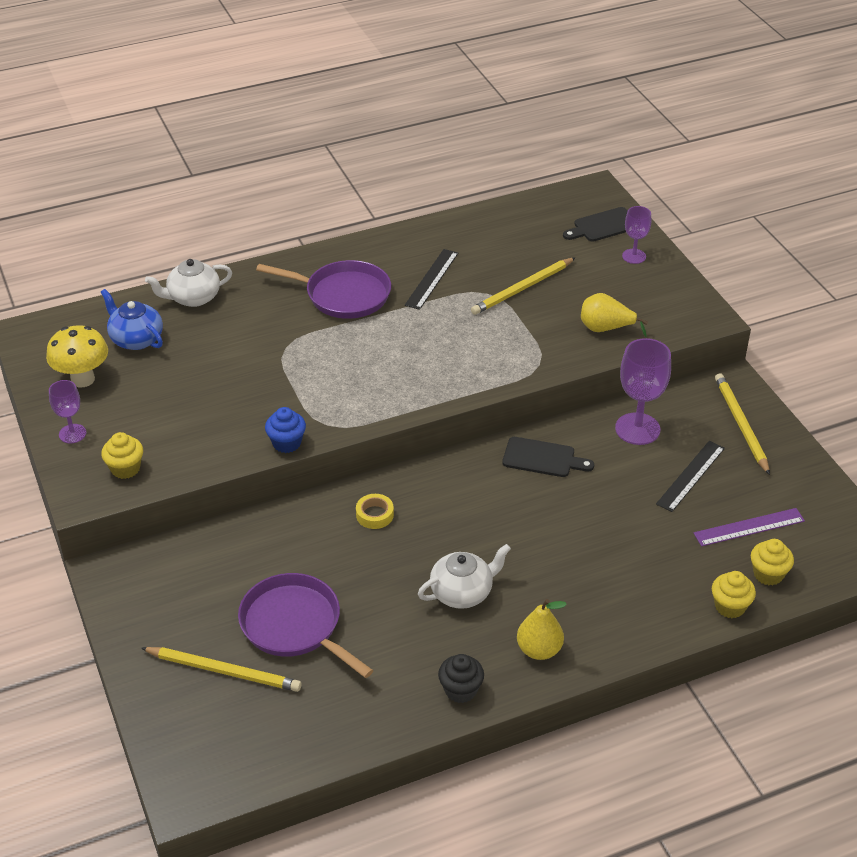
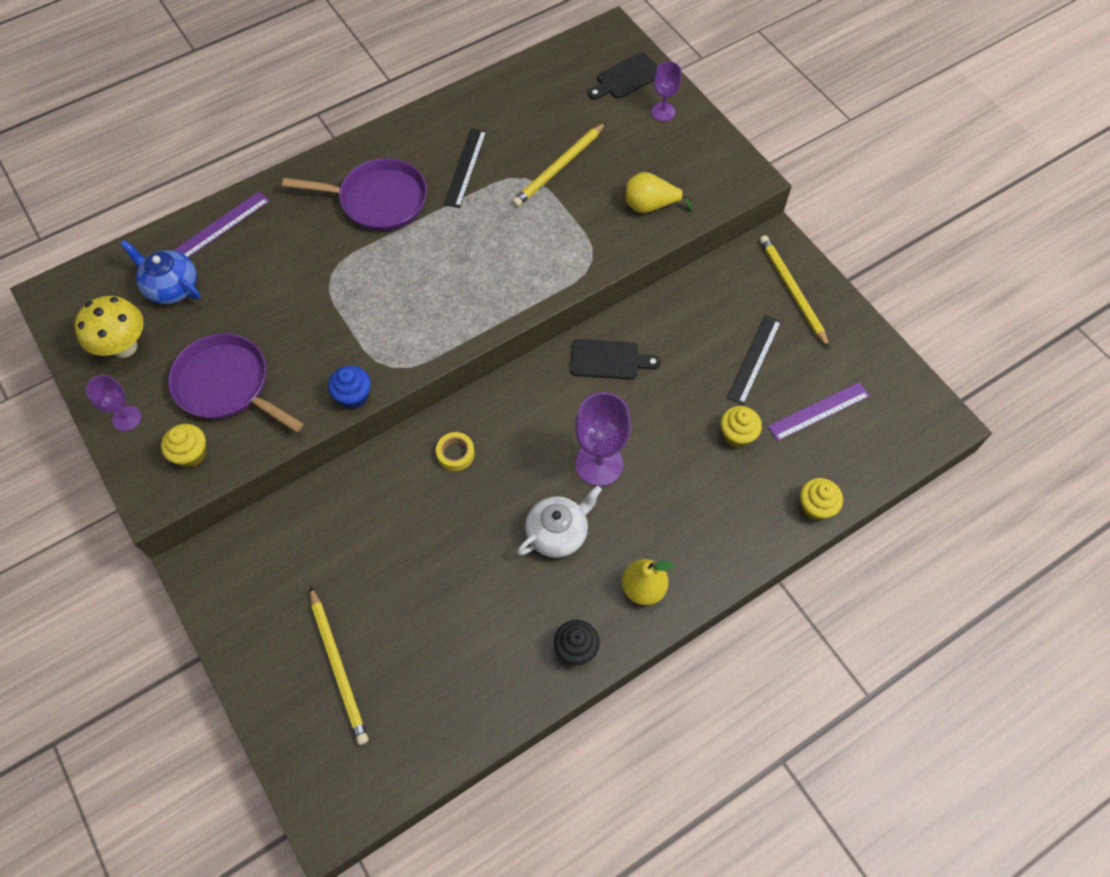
camera: 10 degrees left, 20 degrees up
yellow pencil [141,647,302,692] -> yellow pencil turned 60 degrees clockwise [310,586,368,745]
white teapot [145,259,232,307] -> purple ruler [174,191,270,258]
purple pan [238,573,374,678] -> purple pan moved to [168,333,304,432]
purple goblet [615,338,671,445] -> purple goblet moved to [575,392,631,486]
yellow cupcake [751,539,794,585] -> yellow cupcake moved to [721,406,762,448]

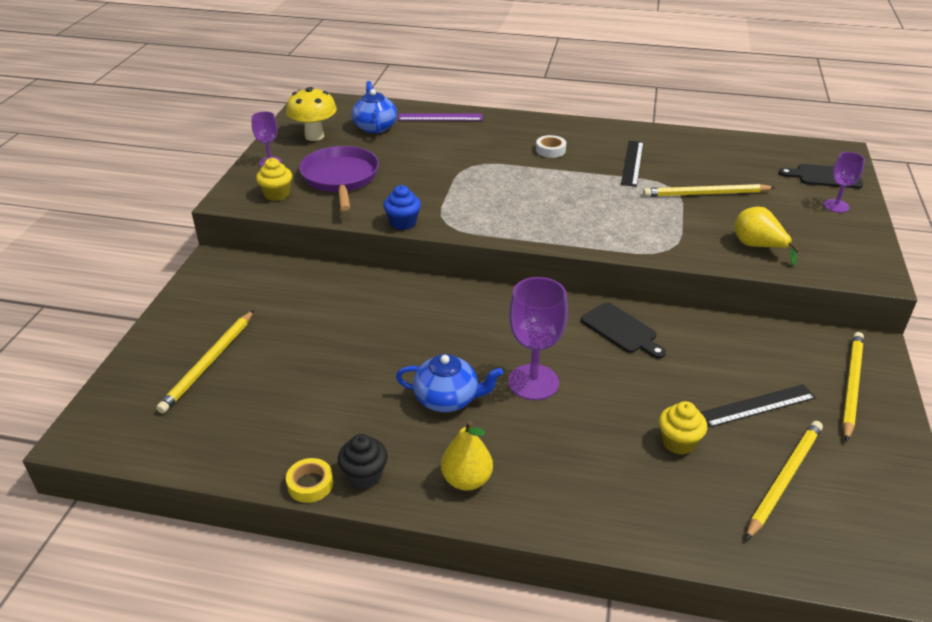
camera: 45 degrees right, 25 degrees down
purple pan [282,158,427,231] -> white tape [536,135,566,158]
yellow tape [436,432,475,471] -> yellow tape moved to [286,458,333,503]
black ruler [443,128,487,208] -> black ruler turned 45 degrees counterclockwise [621,141,644,187]
white teapot [517,486,602,558] -> blue teapot [396,354,503,412]
purple ruler [768,382,870,441] -> yellow pencil [746,421,823,540]
yellow cupcake [800,478,843,521] -> none

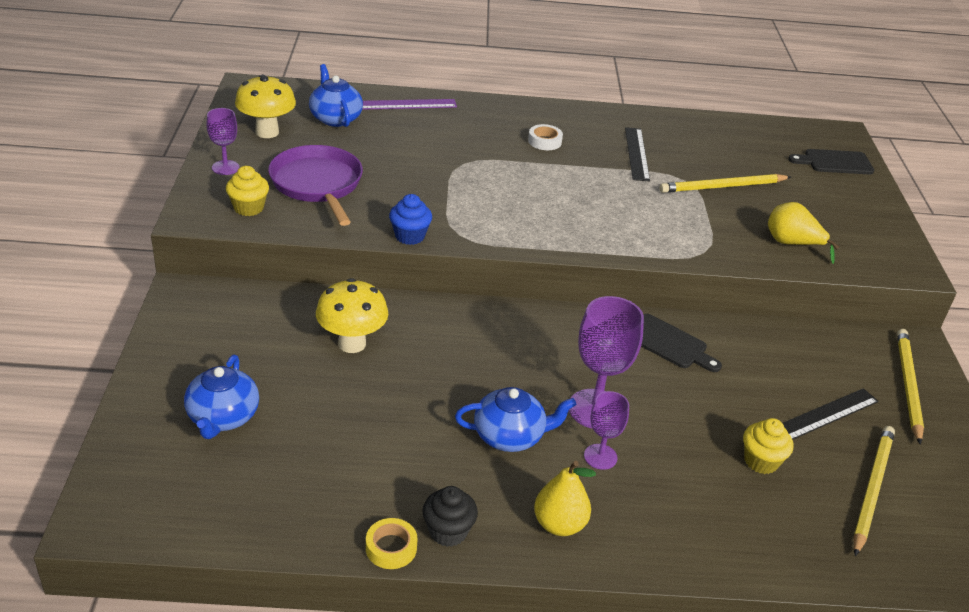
camera: 15 degrees left, 0 degrees up
yellow pencil [156,310,254,413] -> blue teapot [184,355,259,439]
purple goblet [824,152,865,213] -> purple goblet moved to [584,391,629,470]
none -> yellow mushroom [316,278,388,353]

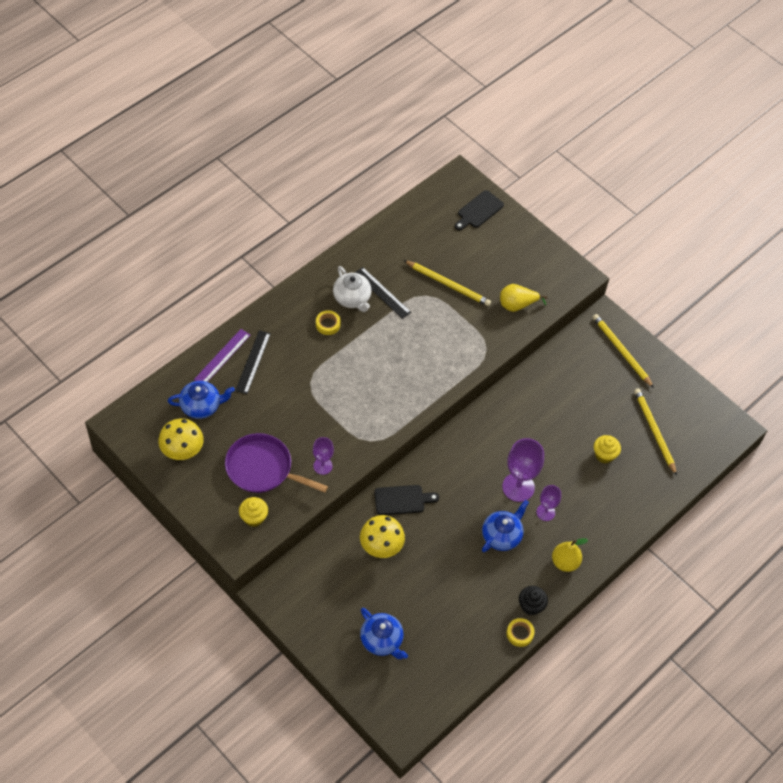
camera: 45 degrees left, 20 degrees up
purple goblet [207,108,239,175] -> purple goblet moved to [313,437,334,475]
blue teapot [309,64,363,127] -> blue teapot turned 150 degrees clockwise [168,381,235,419]
blue cupcake [389,194,432,245] -> none
white tape [528,124,563,150] -> yellow tape [316,310,341,335]
black cutting board [641,314,722,372] -> black cutting board moved to [374,485,439,515]
yellow pencil [660,174,791,193] -> yellow pencil turned 90 degrees counterclockwise [404,260,491,306]
black ruler [783,388,879,440] -> black ruler moved to [235,330,271,394]
none -> white teapot [333,266,372,312]

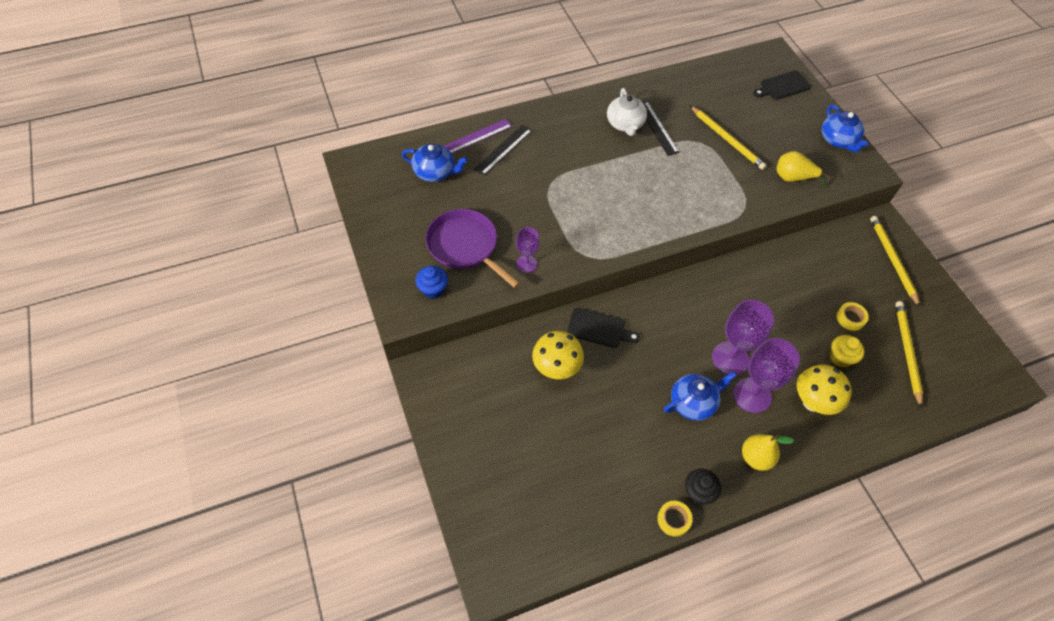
camera: 25 degrees right, 0 degrees up
yellow mushroom [158,418,204,460] -> yellow mushroom moved to [797,364,852,415]
yellow cupcake [239,497,268,527] -> blue cupcake [415,266,448,299]
yellow tape [316,310,341,335] -> yellow tape moved to [836,302,869,331]
blue teapot [360,608,408,659] -> blue teapot moved to [822,105,869,152]
purple goblet [536,485,561,521] -> purple goblet [733,338,800,413], size x1.73

